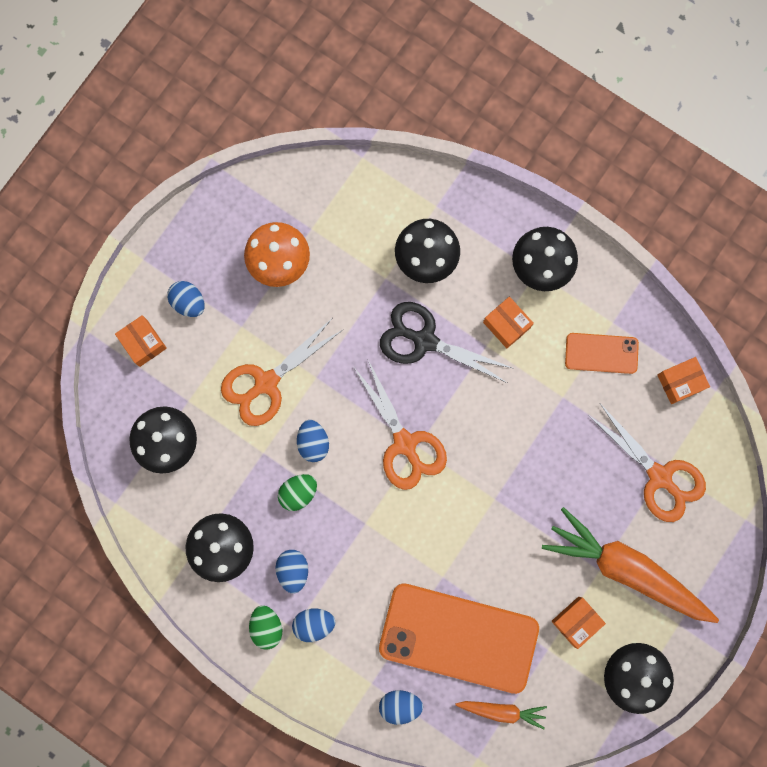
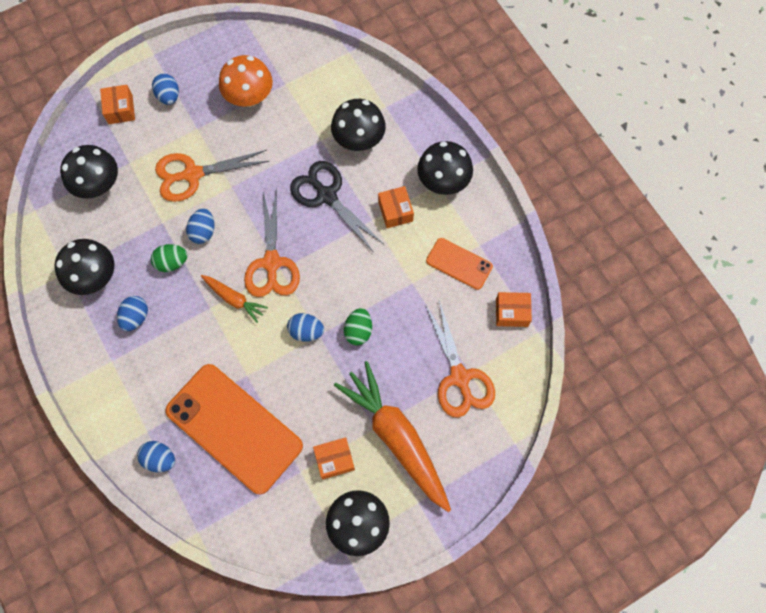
camera: 25 degrees right, 10 degrees down
green egg [249,605,282,650] -> green egg moved to [344,308,372,345]
blue egg [292,608,335,642] -> blue egg moved to [287,313,324,342]
orange carrot [455,701,547,729] -> orange carrot moved to [201,275,268,323]

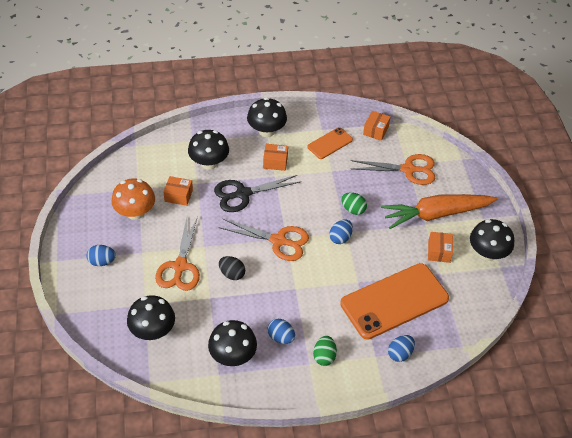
camera: 70 degrees left, 20 degrees down
orange box [100,85,135,124] -> orange box moved to [163,176,193,206]
green egg [151,244,188,272] -> green egg moved to [313,336,337,366]
blue egg [186,208,214,244] -> black egg [219,256,245,280]
orange carrot [201,275,268,323] -> none

